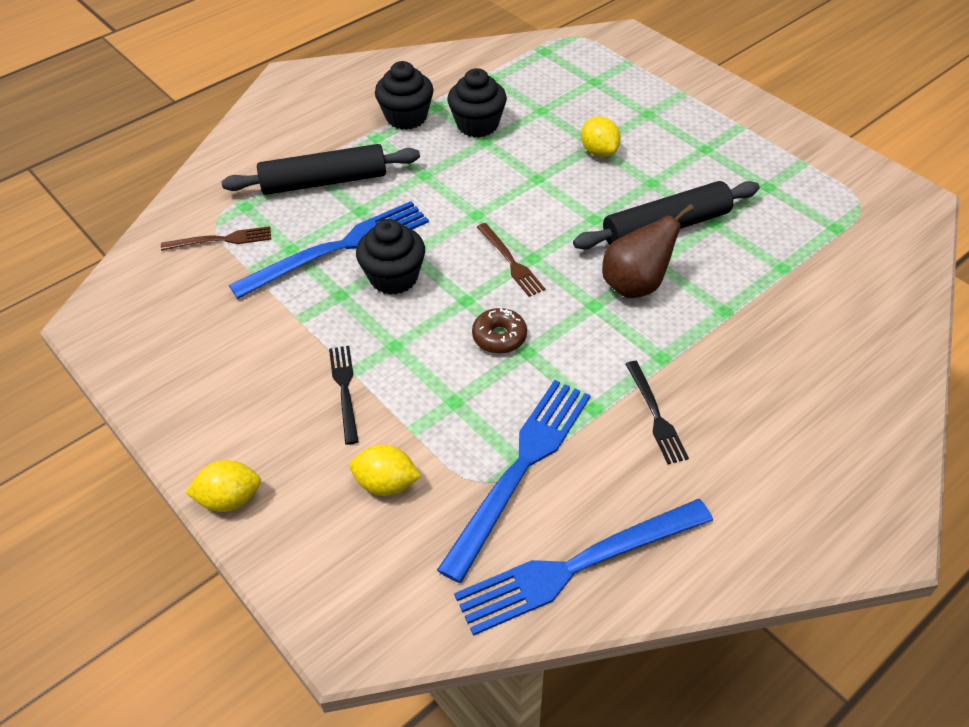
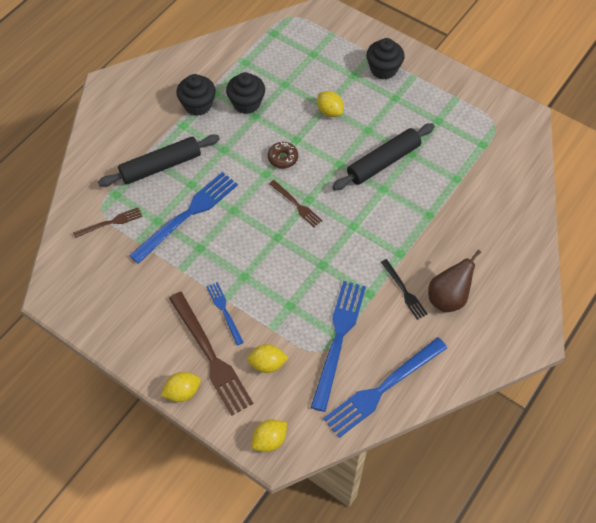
camera: 15 degrees left, 10 degrees up
black fork [329,346,359,445] -> blue fork [206,282,244,345]
black cupcake [356,219,425,295] -> black cupcake moved to [366,38,405,80]
brown donut [472,308,527,354] -> brown donut moved to [268,142,298,168]
brown pear [602,204,694,298] -> brown pear moved to [428,250,481,312]
none -> brown fork [169,292,253,416]
none -> yellow lemon [252,419,287,452]

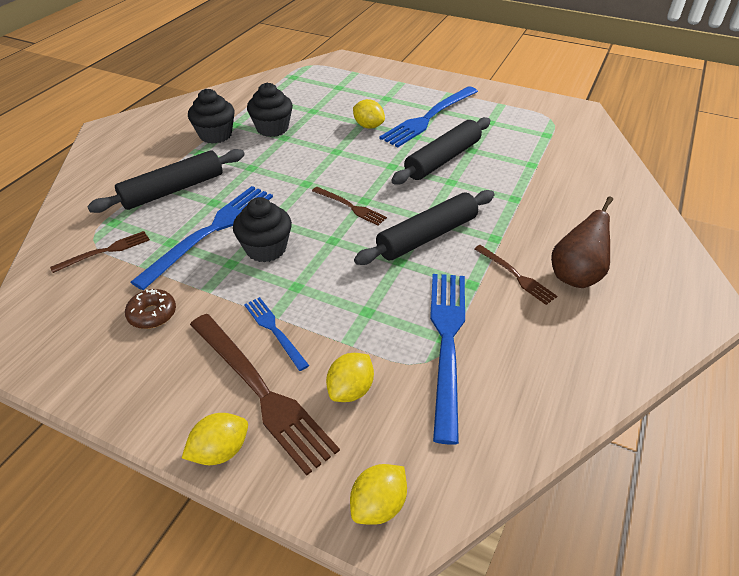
camera: 10 degrees left, 15 degrees down
yellow lemon [247,344,288,373] -> yellow lemon turned 45 degrees counterclockwise [326,353,374,402]
brown donut [268,142,298,168] -> brown donut moved to [125,289,176,329]
blue fork [323,337,447,438] -> blue fork moved to [379,86,478,147]
black cupcake [366,38,405,80] -> black cupcake moved to [233,197,292,262]
black fork [381,259,428,320] -> brown fork [474,245,557,305]
none -> black rolling pin [354,190,495,265]

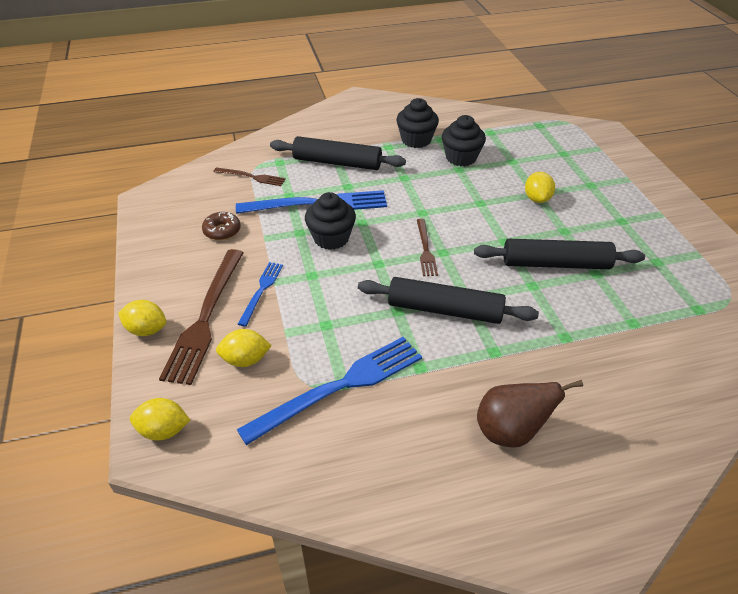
camera: 50 degrees right, 0 degrees up
blue fork [379,86,478,147] -> none
brown fork [474,245,557,305] -> none

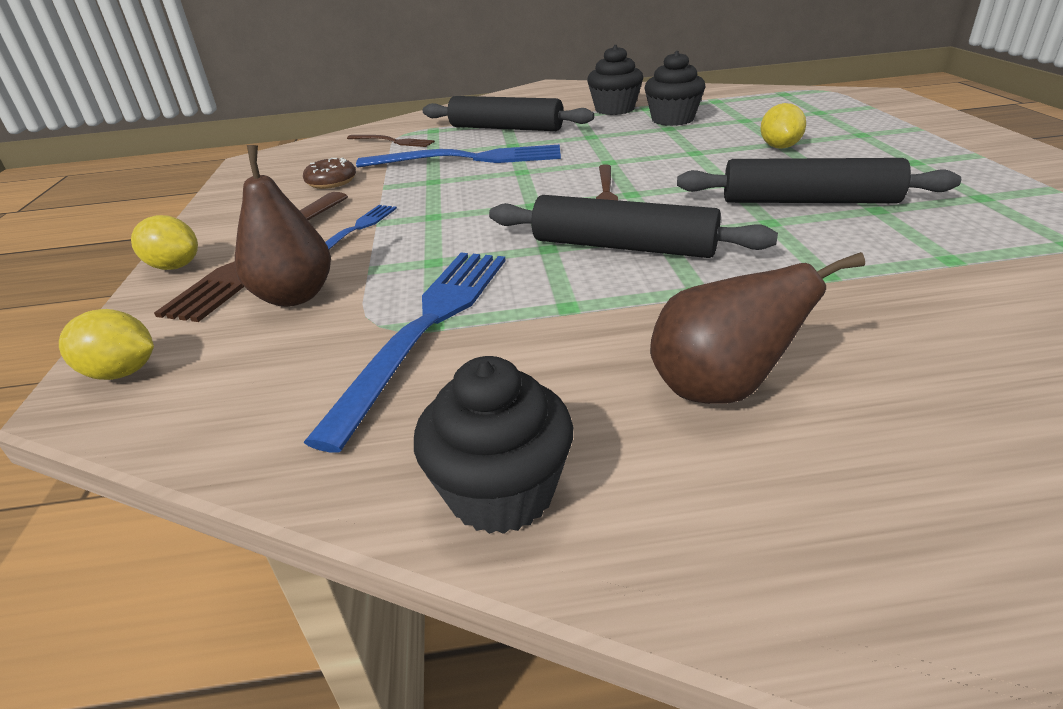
camera: 10 degrees right, 10 degrees down
yellow lemon [216,329,272,367] -> brown pear [235,145,331,307]
blue fork [237,337,422,445] -> blue fork turned 45 degrees counterclockwise [303,253,506,453]
black cupcake [305,192,356,250] -> black cupcake moved to [414,356,573,534]

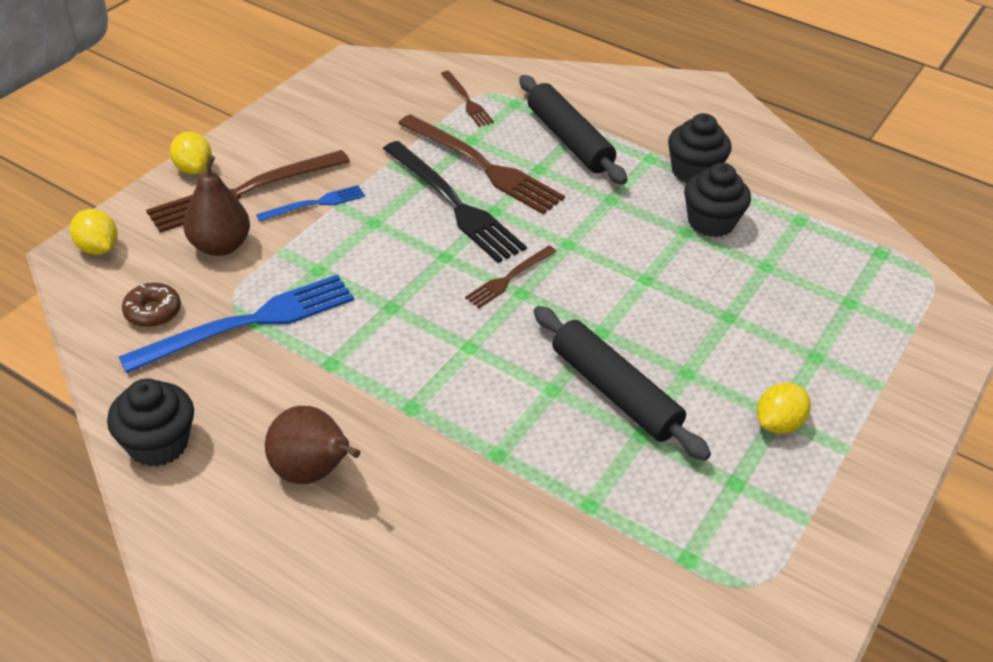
camera: 35 degrees right, 10 degrees up
brown donut [303,158,356,189] -> brown donut moved to [122,283,181,327]
blue fork [356,144,561,168] -> brown fork [398,114,565,214]
black rolling pin [489,195,778,258] -> none
yellow lemon [760,103,806,149] -> yellow lemon moved to [757,383,811,434]
none -> black fork [383,141,527,263]

